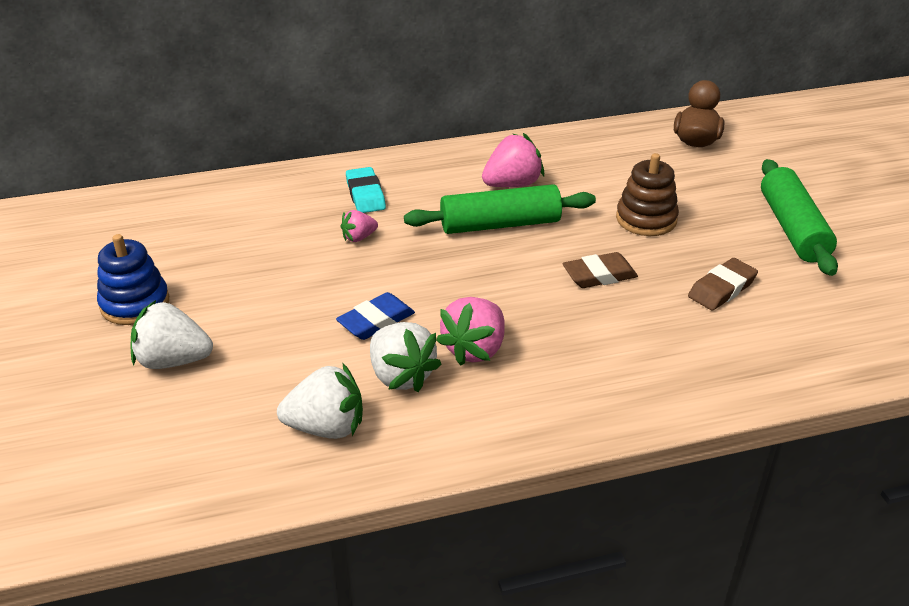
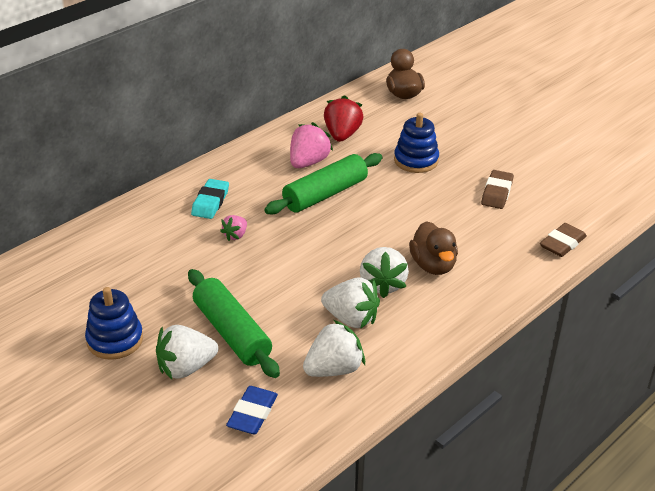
camera: 30 degrees left, 0 degrees up
blue eraser [336,292,415,340] -> blue eraser moved to [226,386,278,434]
turquoise eraser [346,167,386,213] -> turquoise eraser turned 60 degrees clockwise [191,179,229,219]
pink strawberry [436,297,505,366] -> white strawberry [360,247,409,298]
brown eraser [562,252,638,288] -> brown eraser moved to [540,223,587,257]
brown stacking toy [616,153,679,236] -> blue stacking toy [394,113,439,173]
green rolling pin [761,159,838,276] -> green rolling pin moved to [188,269,280,378]
none -> red strawberry [324,95,364,142]
none -> brown duck [409,221,458,275]

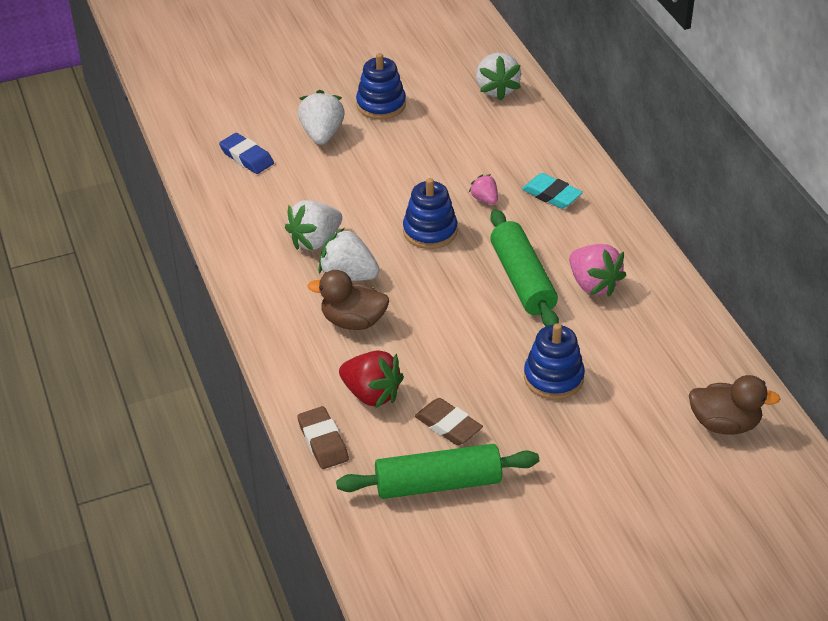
camera: 115 degrees right, 5 degrees up
green rolling pin [188,269,280,378] -> green rolling pin moved to [336,444,539,499]
white strawberry [303,320,365,377] -> white strawberry moved to [476,53,521,101]
red strawberry [324,95,364,142] -> red strawberry moved to [339,350,404,408]
none -> blue stacking toy [403,178,457,249]

